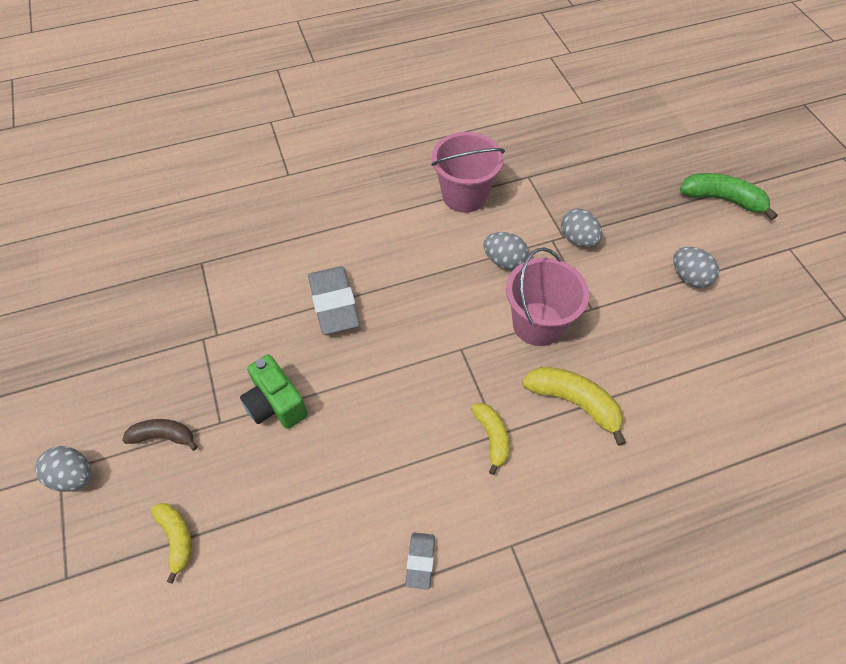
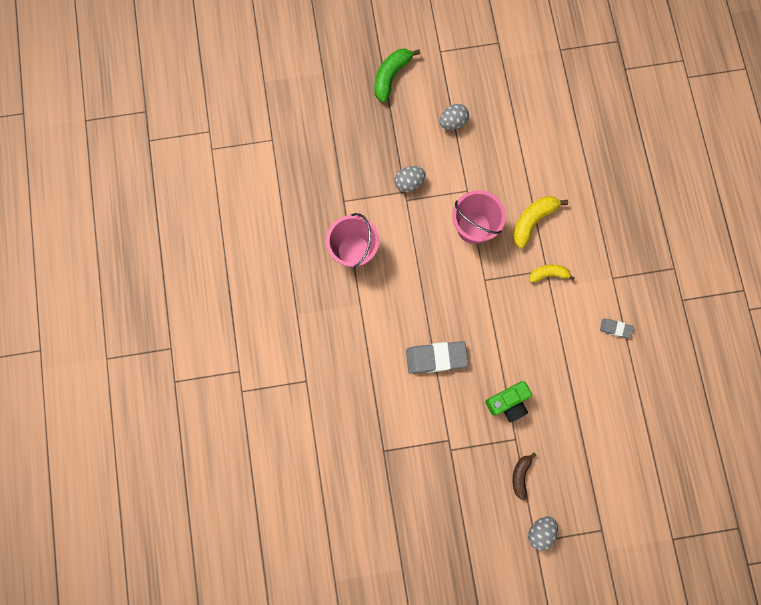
camera: 80 degrees left, 20 degrees up
yellow banana [151,503,192,584] -> none
grey egg [483,232,529,270] -> none

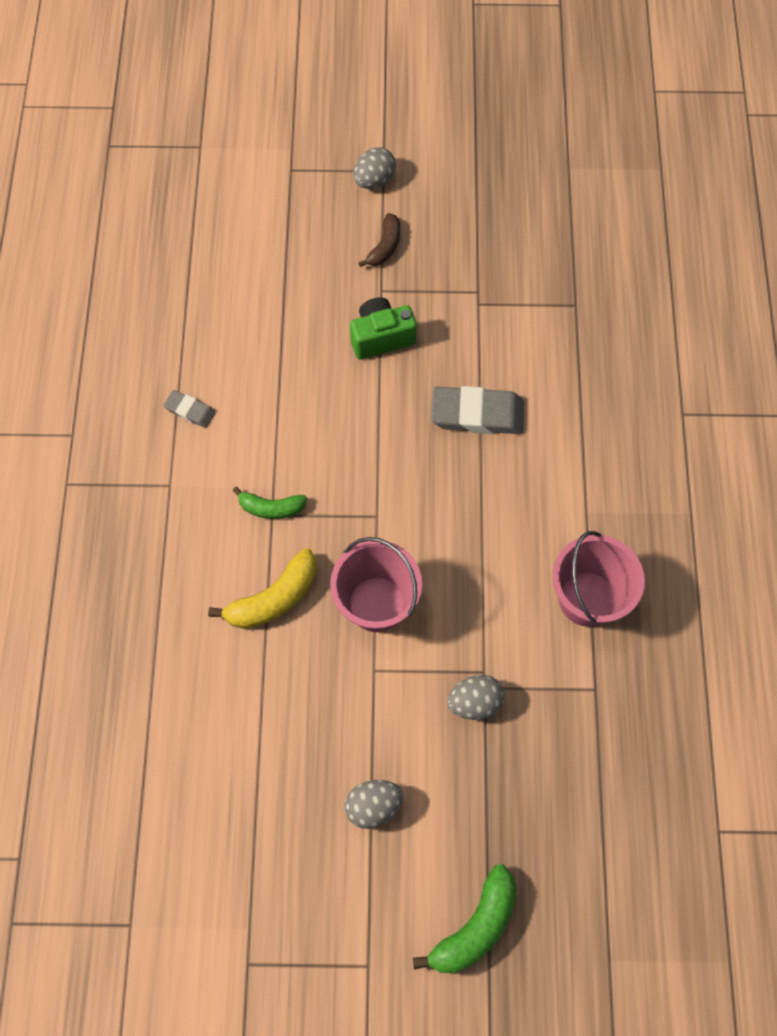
camera: 170 degrees left, 10 degrees down
yellow banana [529,265,575,283] -> green banana [232,487,307,519]

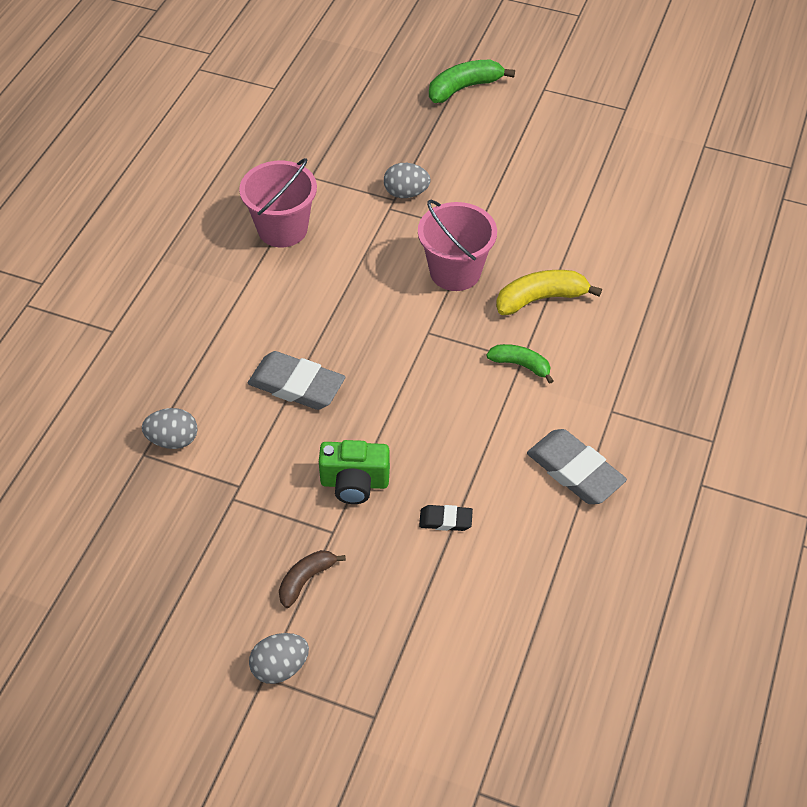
camera: 160 degrees left, 15 degrees down
grey eraser [164,390,216,428] -> grey eraser [527,429,627,504], size x1.92
grey egg [344,780,403,829] -> grey egg moved to [142,408,198,449]
none -> black eraser [419,505,473,531]

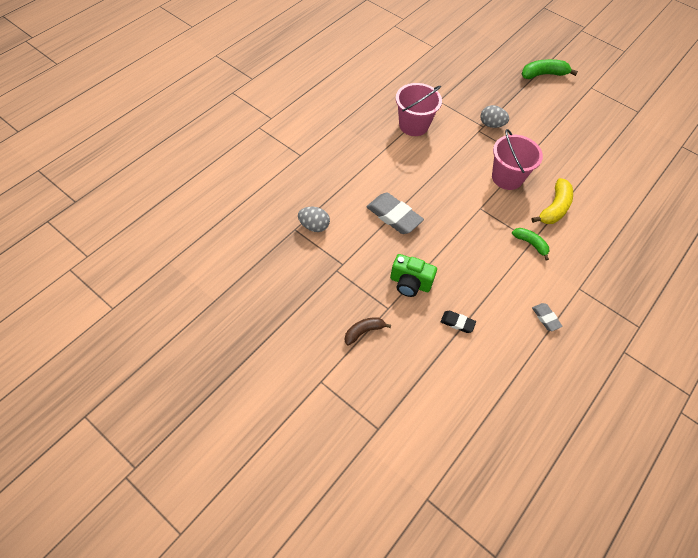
camera: 15 degrees right, 5 degrees up
grey egg [249,633,309,684] -> none
yellow banana [496,270,602,315] -> yellow banana turned 120 degrees clockwise [531,178,573,224]
grey eraser [527,429,627,504] -> grey eraser [532,303,563,331], size x0.52

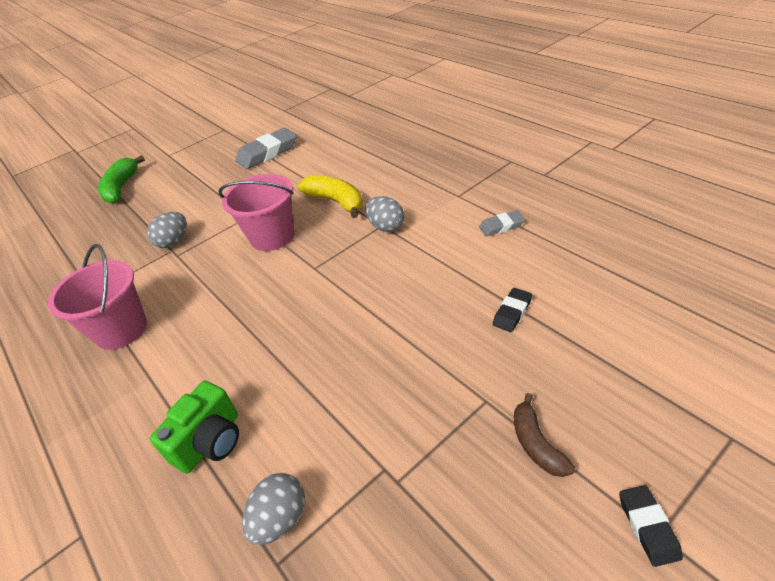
camera: 70 degrees left, 15 degrees down
grey eraser [366,193,424,234] -> grey eraser moved to [235,128,297,169]
green camera [390,254,437,297] -> green camera moved to [150,381,239,473]
green banana [512,228,549,260] -> grey egg [365,196,404,232]
none -> black eraser [619,485,683,567]

